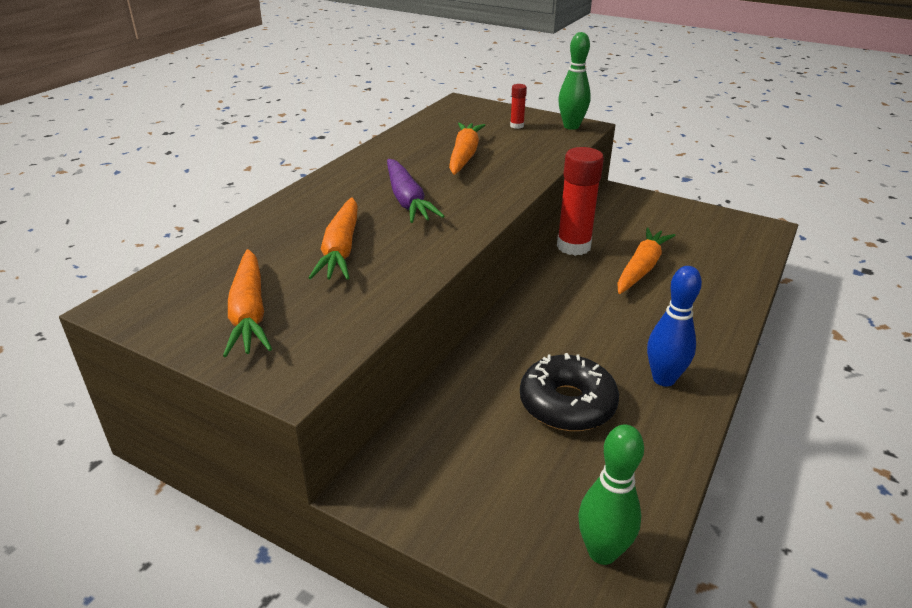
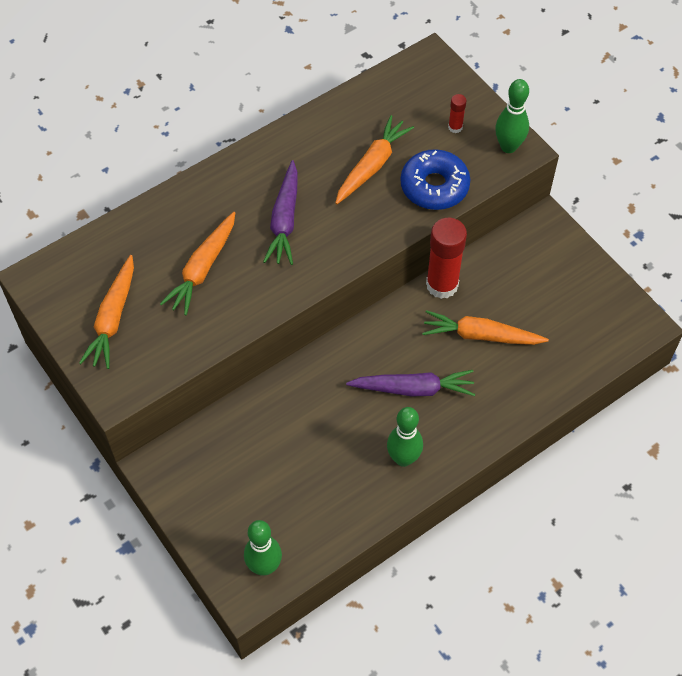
camera: 25 degrees right, 25 degrees up
black donut [520,353,619,431] -> none
orange carrot [617,227,676,294] -> orange carrot turned 135 degrees counterclockwise [422,310,549,345]
blue bowling pin [647,266,702,386] -> green bowling pin [387,407,423,467]
none -> purple carrot [346,370,475,396]
none -> blue donut [400,149,470,210]

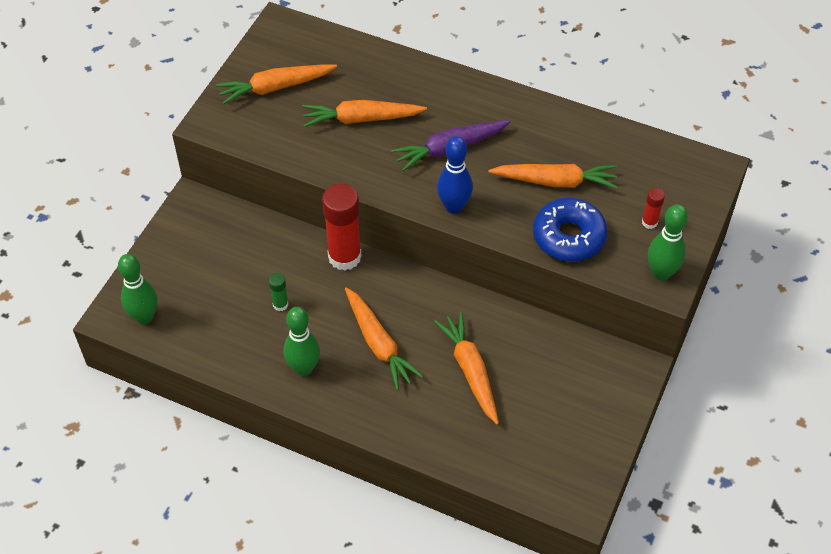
camera: 60 degrees right, 5 degrees down
purple carrot [346,370,475,396] -> orange carrot [345,287,423,390]
red glue stick [426,218,467,299] -> red glue stick moved to [322,184,362,271]
none -> green glue stick [269,273,288,311]
none -> blue bowling pin [437,136,473,214]

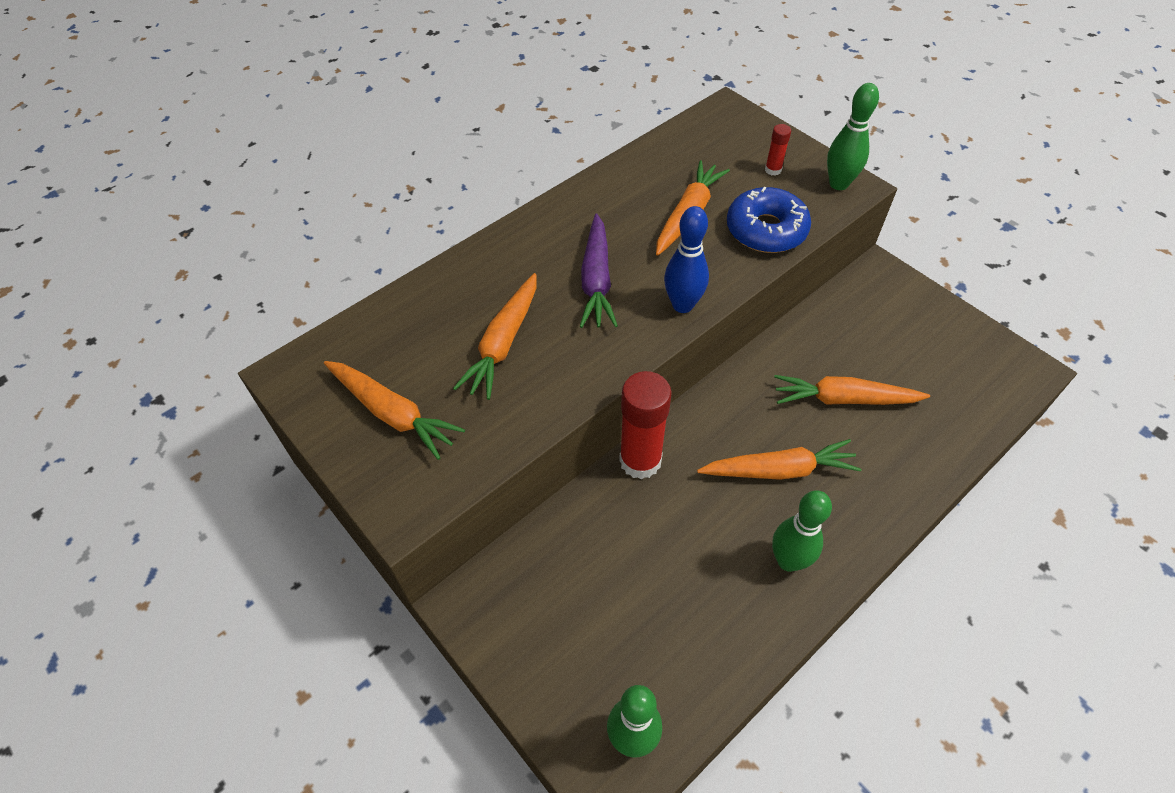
camera: 65 degrees left, 0 degrees up
orange carrot [216,64,337,105] -> orange carrot turned 60 degrees counterclockwise [324,361,465,460]
green glue stick [269,273,288,311] -> none

